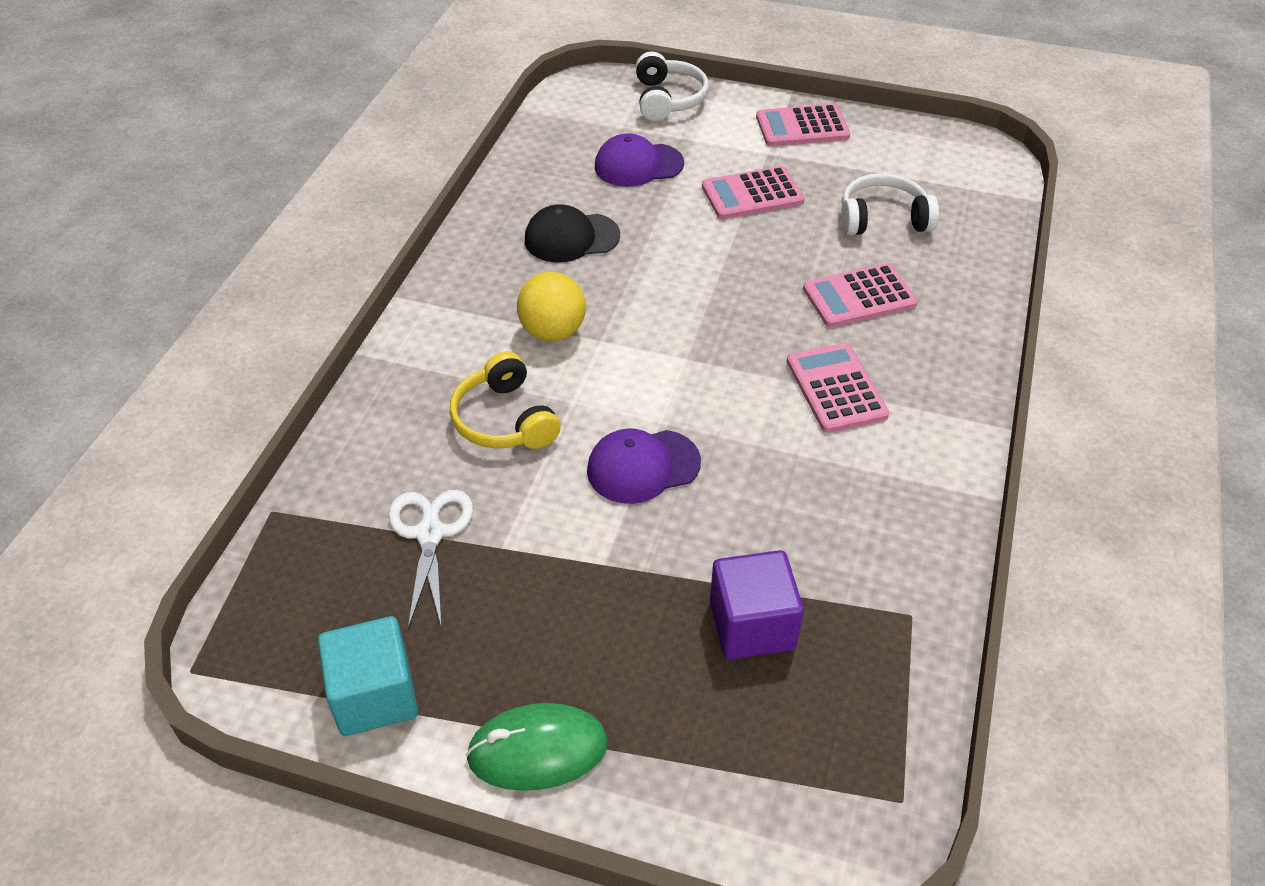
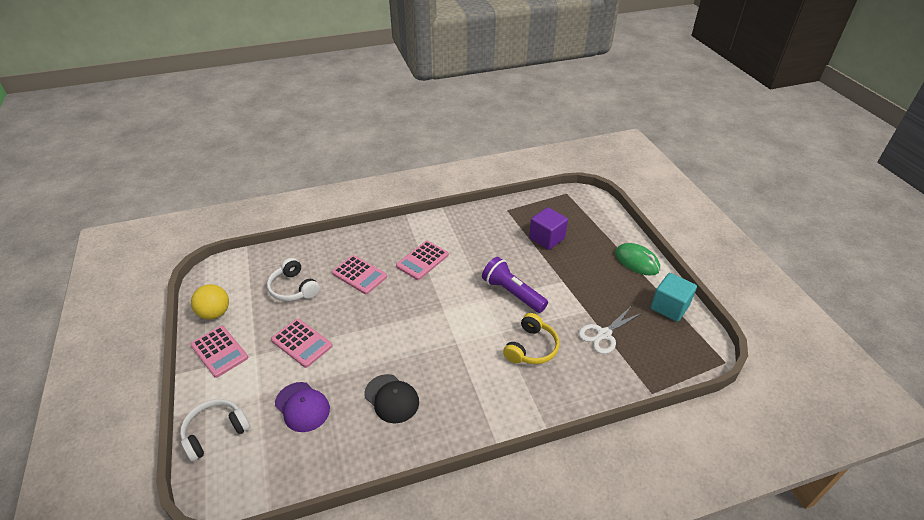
camera: 125 degrees left, 5 degrees down
yellow ball [517,272,586,341] -> yellow ball moved to [191,284,229,319]
purple cap [587,428,701,504] -> purple flashlight [482,257,548,313]

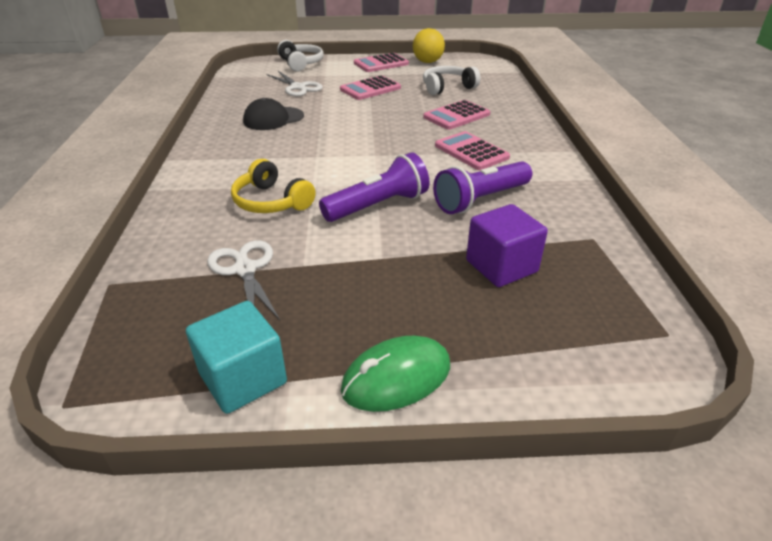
camera: 105 degrees right, 5 degrees down
purple cap [275,382,330,432] -> white scissors [266,71,323,96]
none -> purple flashlight [433,161,532,214]

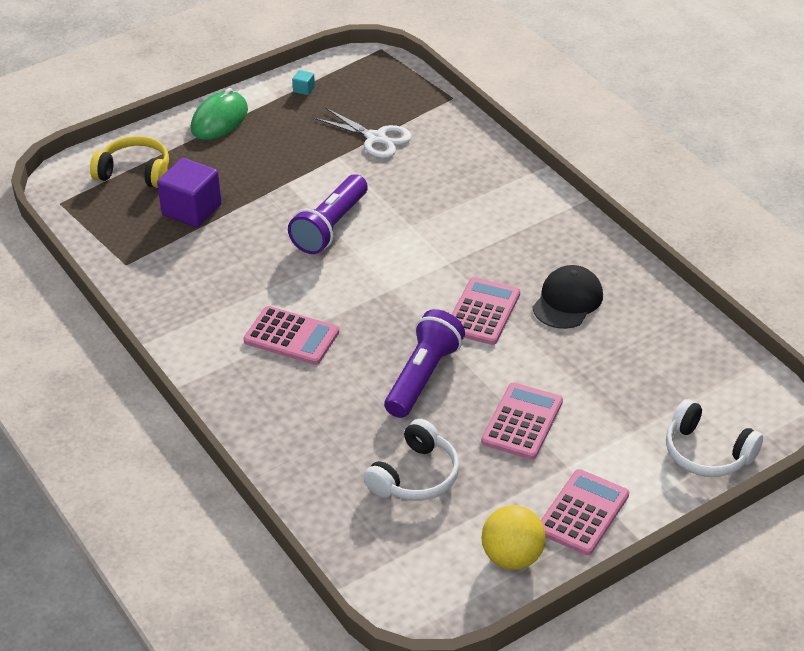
camera: 150 degrees right, 5 degrees up
turquoise cube [186,301,287,414] -> turquoise cube [292,70,315,95], size x0.41
yellow headphones [231,159,316,213] -> yellow headphones moved to [90,136,169,188]
white scissors [266,71,323,96] -> none
pink calculator [423,100,490,130] -> pink calculator moved to [452,277,520,345]
purple flashlight [433,161,532,214] -> purple flashlight moved to [385,309,465,418]

